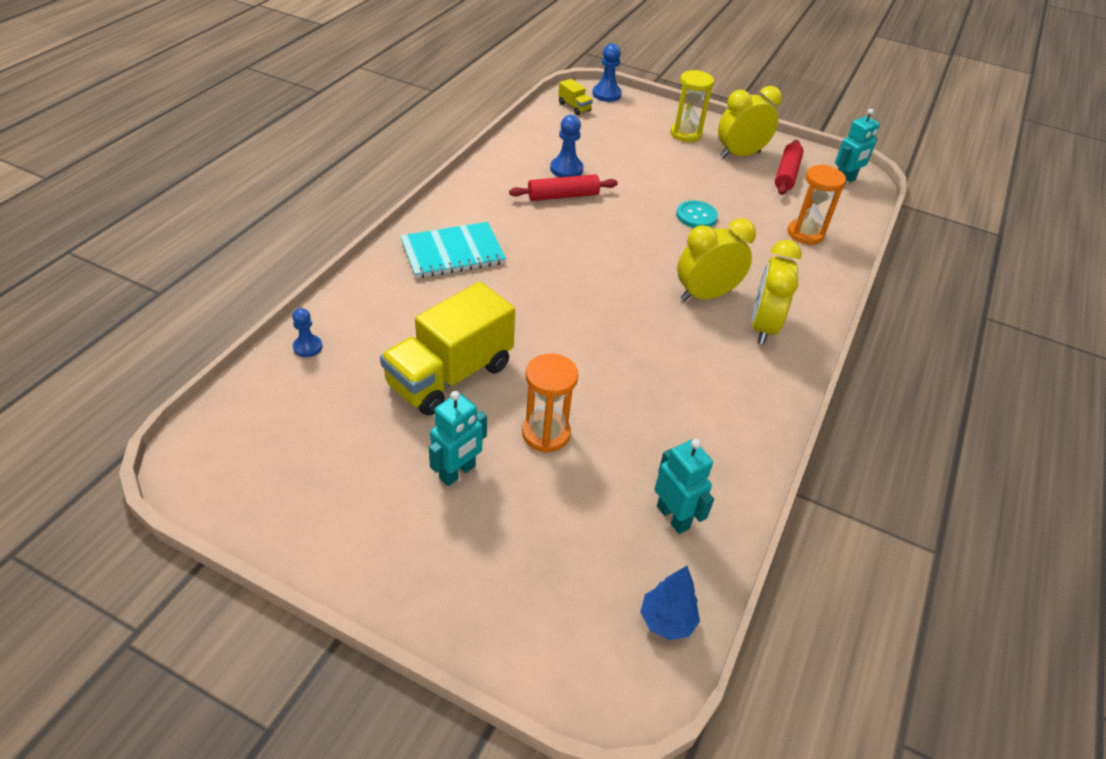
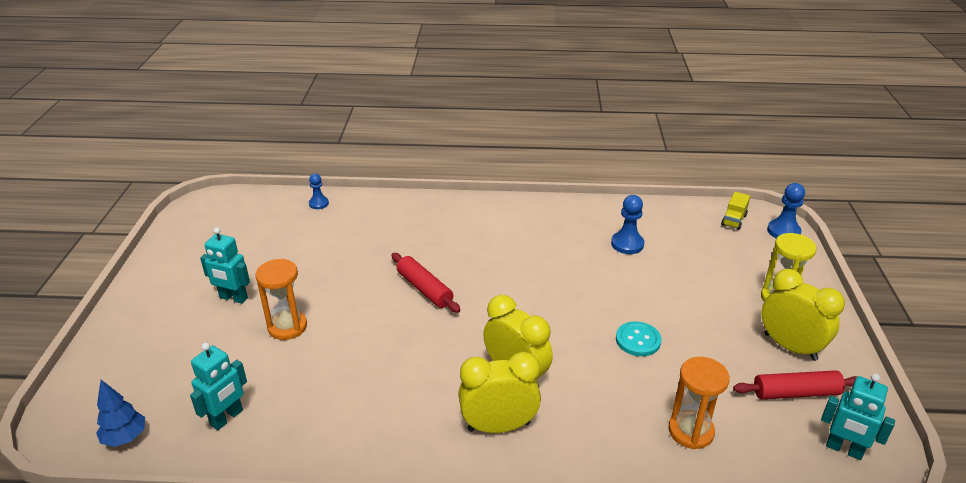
camera: 70 degrees right, 10 degrees down
yellow truck [380,282,515,416] -> none
turquoise notebook [400,222,506,278] -> none
red rolling pin [509,174,618,201] -> red rolling pin moved to [391,253,460,313]

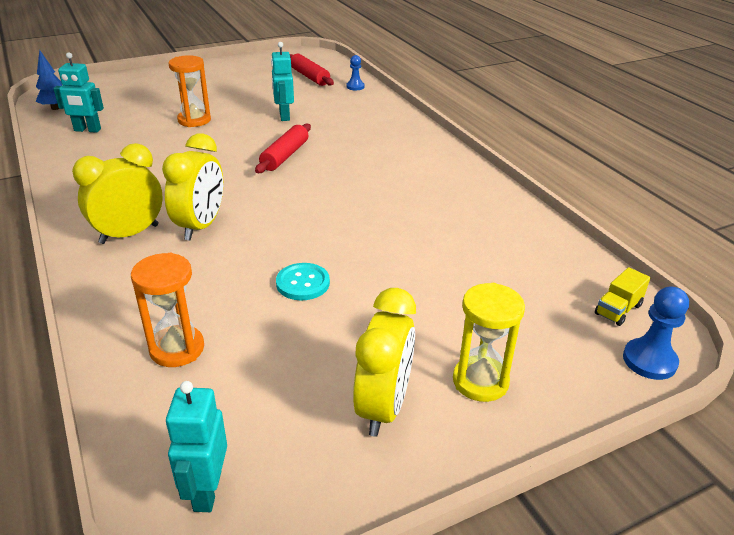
camera: 60 degrees right, 0 degrees up
turquoise robot [200,228,250,304] -> turquoise robot moved to [271,42,294,121]
yellow clock [458,352,541,433] -> yellow clock turned 90 degrees counterclockwise [72,143,163,244]
blue pawn [611,195,644,254] -> none
yellow truck [721,192,750,230] -> yellow truck turned 45 degrees counterclockwise [595,267,650,326]
red rolling pin [733,370,857,400] -> red rolling pin moved to [290,54,334,86]

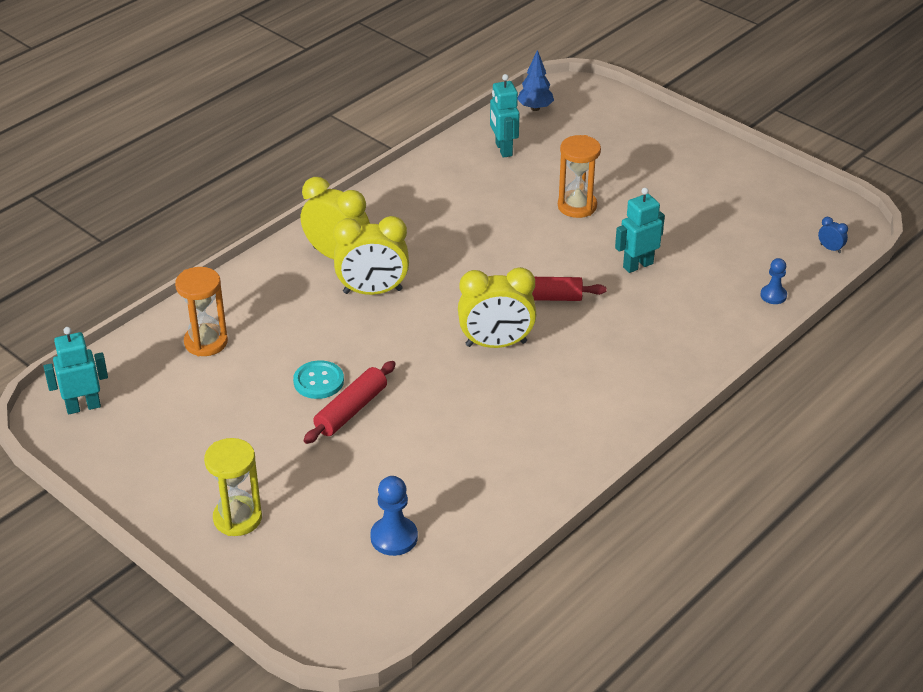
camera: 70 degrees right, 5 degrees up
red rolling pin [290,54,334,86] -> red rolling pin moved to [304,361,396,444]
yellow clock [353,288,416,437] -> yellow clock moved to [458,267,536,348]
yellow truck [595,267,650,326] -> none
blue pawn [623,286,689,380] -> blue pawn moved to [370,476,418,556]
none -> blue clock [818,217,848,253]

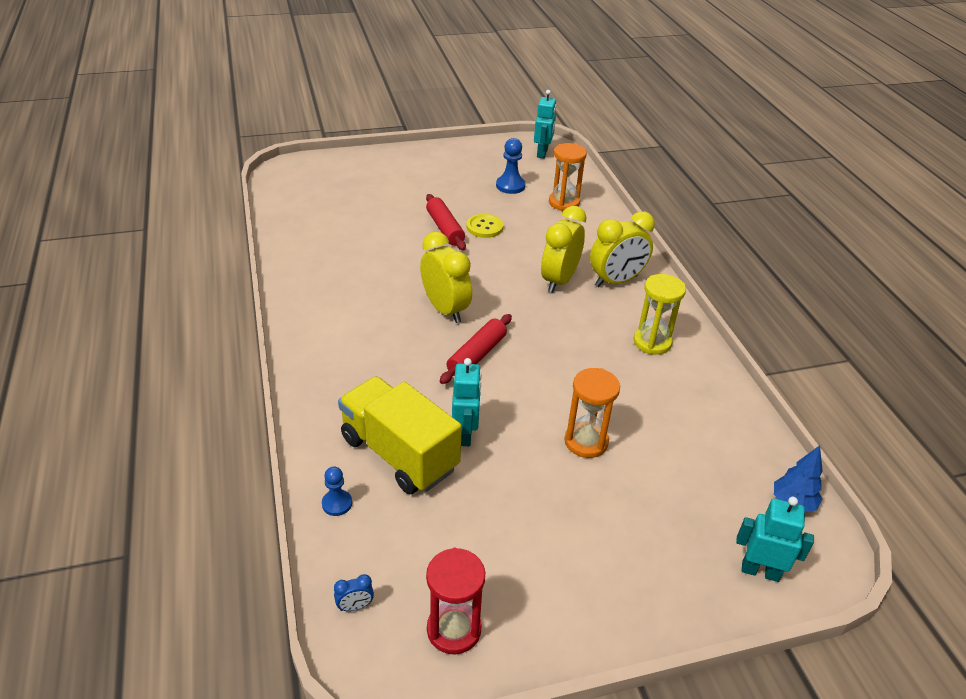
camera: 120 degrees right, 0 degrees up
yellow hourglass [204,438,262,536] -> yellow hourglass moved to [633,274,686,355]
turquoise button [293,360,344,399] -> yellow button [466,214,504,238]
blue pawn [370,476,418,556] -> blue pawn moved to [496,138,525,194]
yellow clock [458,267,536,348] -> yellow clock turned 120 degrees clockwise [420,232,472,323]
turquoise robot [490,74,519,158] -> turquoise robot moved to [736,497,814,582]
none -> yellow truck [338,376,462,494]
none -> red hourglass [426,548,485,655]

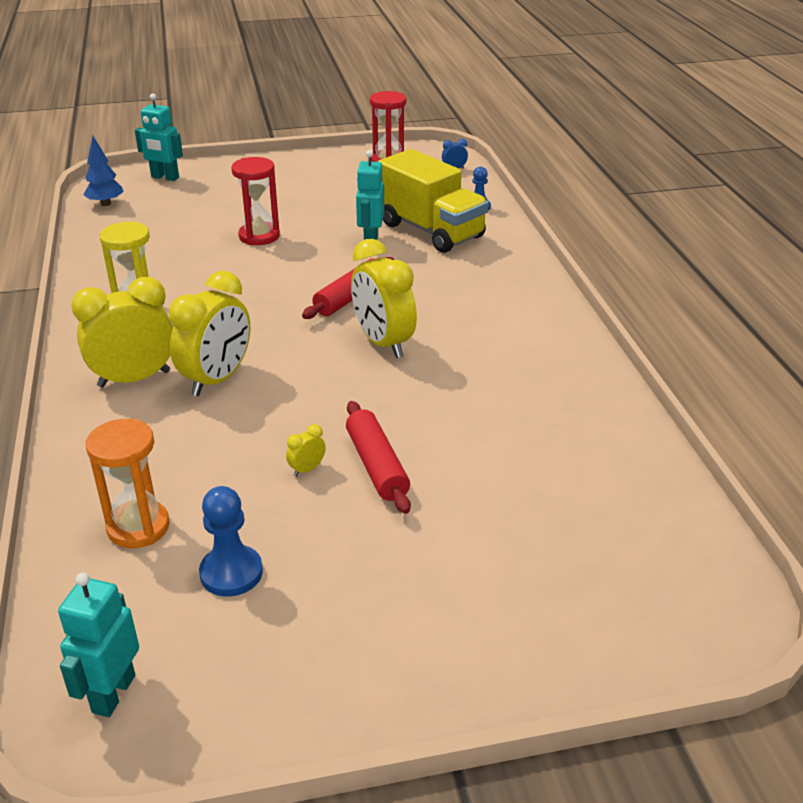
camera: 175 degrees left, 5 degrees down
yellow button [466,214,504,238] -> yellow clock [286,424,326,477]
orange hourglass [564,368,620,458] -> red hourglass [231,157,280,245]

